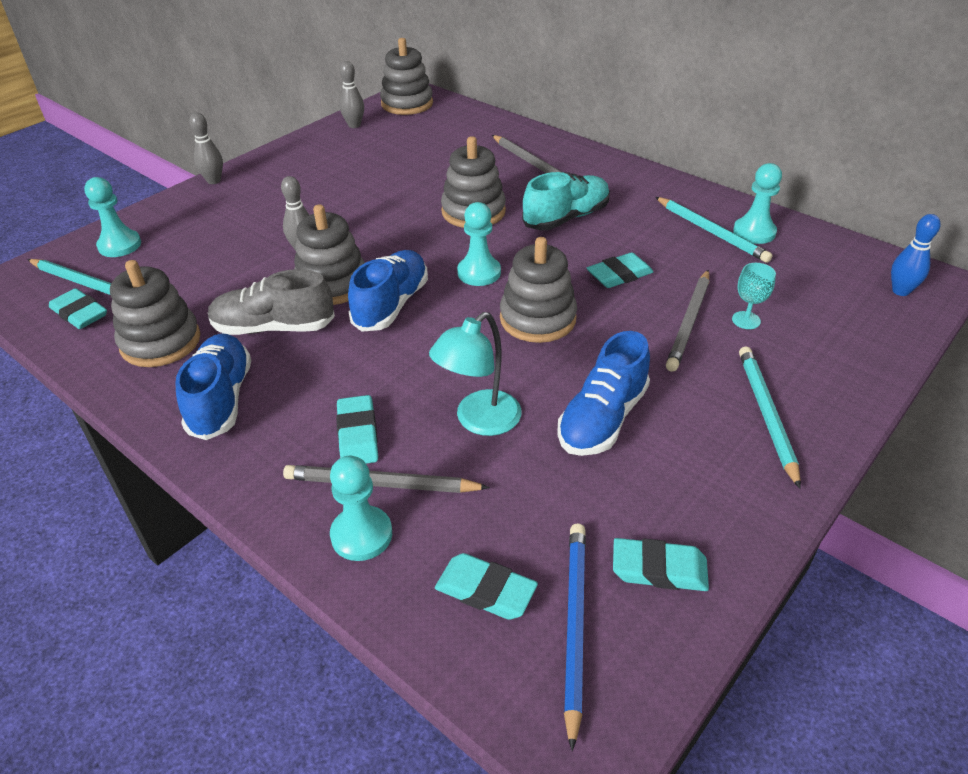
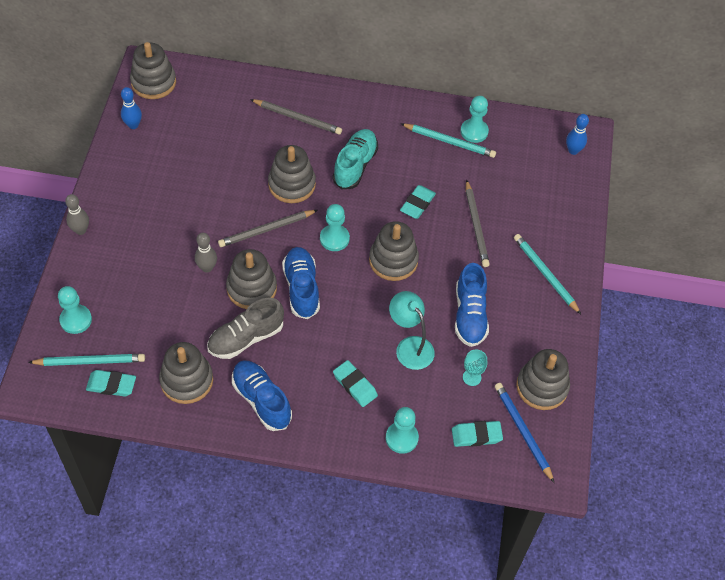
camera: 35 degrees left, 15 degrees up
grey pencil [283,465,490,493] -> grey pencil moved to [218,210,318,247]
grey bowling pin [339,61,364,128] -> blue bowling pin [121,87,142,129]
turquoise lamp [429,312,522,436] -> turquoise lamp turned 135 degrees clockwise [389,291,435,370]
turquoise eraser [613,538,709,591] -> grey stacking toy [516,349,570,410]
turquoise goblet [732,263,776,329] -> turquoise goblet moved to [463,349,487,386]

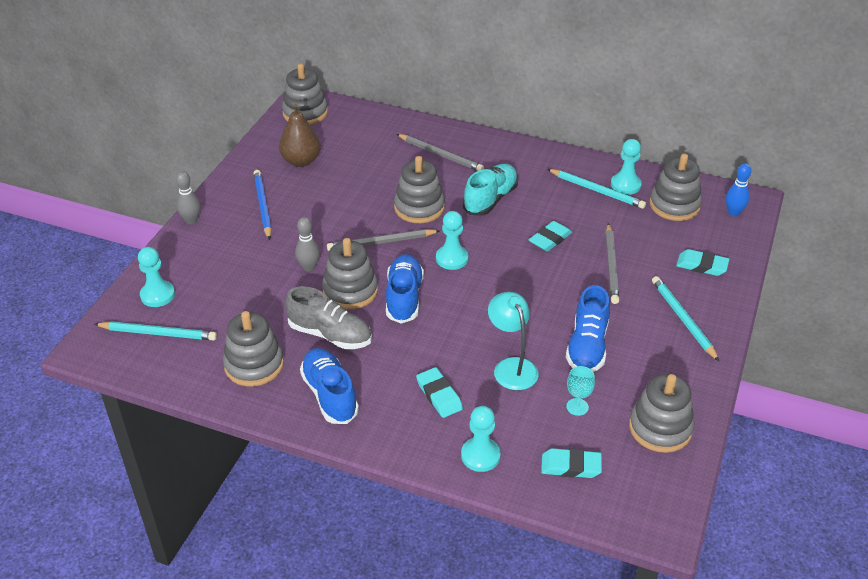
camera: 15 degrees right, 15 degrees down
turquoise eraser [86,370,136,397] -> turquoise eraser moved to [676,249,729,276]
blue bowling pin [121,87,142,129] -> none
grey shoe [207,298,284,359] -> grey shoe turned 135 degrees counterclockwise [285,286,372,349]
grey stacking toy [369,221,419,281] -> grey stacking toy moved to [649,154,702,221]
blue pencil [495,383,554,483] -> blue pencil moved to [254,170,272,240]
none -> brown pear [279,104,321,167]

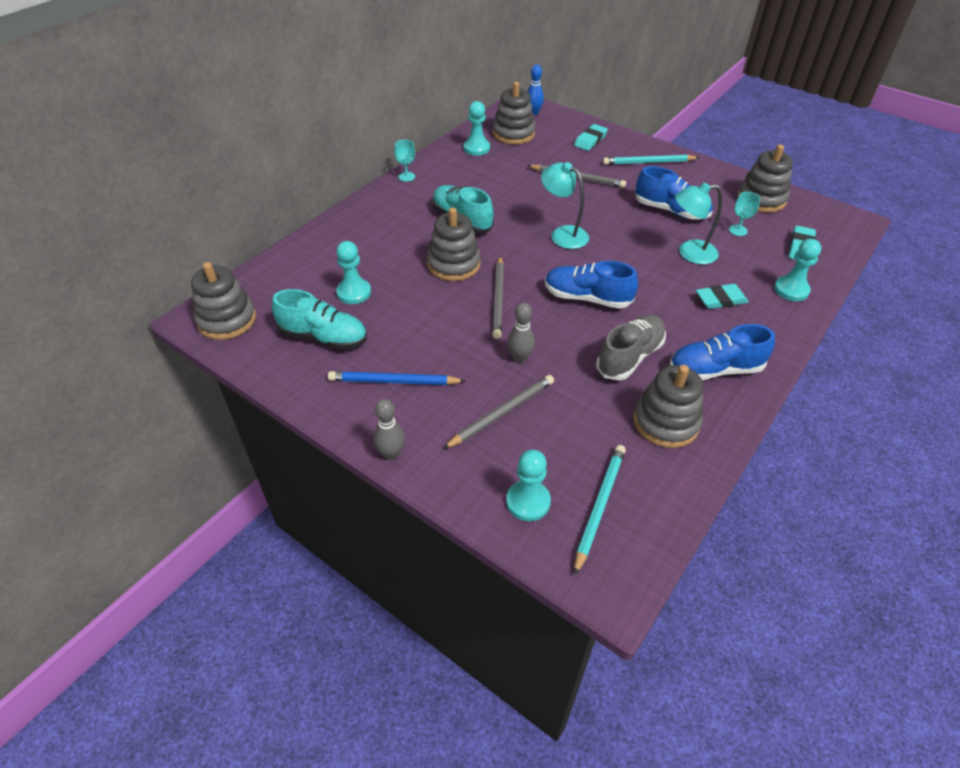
camera: 75 degrees left, 5 degrees up
brown pear [279,104,321,167] -> turquoise shoe [272,289,367,350]
grey stacking toy [322,238,378,310] -> none
grey pencil [397,134,484,171] -> grey pencil moved to [443,375,554,449]
turquoise pawn [436,211,468,270] -> turquoise pawn moved to [336,241,371,304]
turquoise eraser [529,221,572,251] -> none
turquoise pencil [547,169,646,209] -> none
none -> turquoise goblet [394,140,415,182]
none -> turquoise lamp [541,162,589,249]

